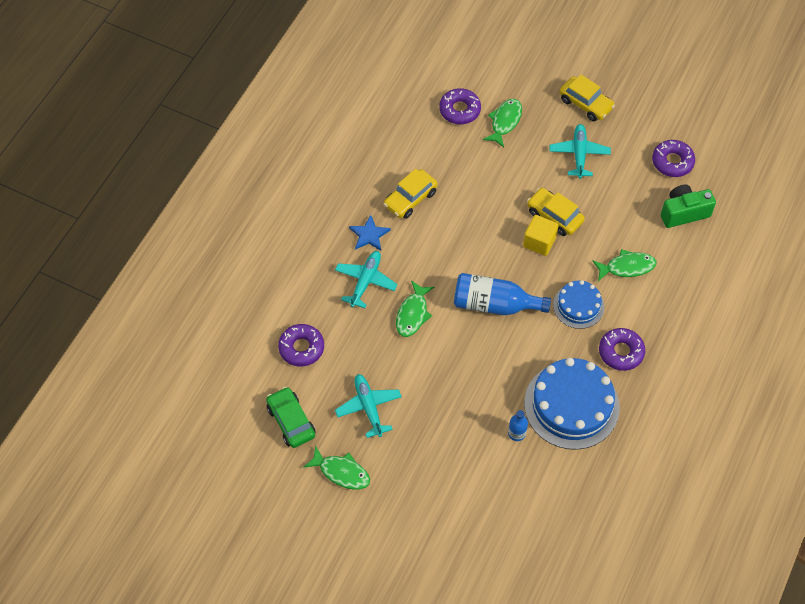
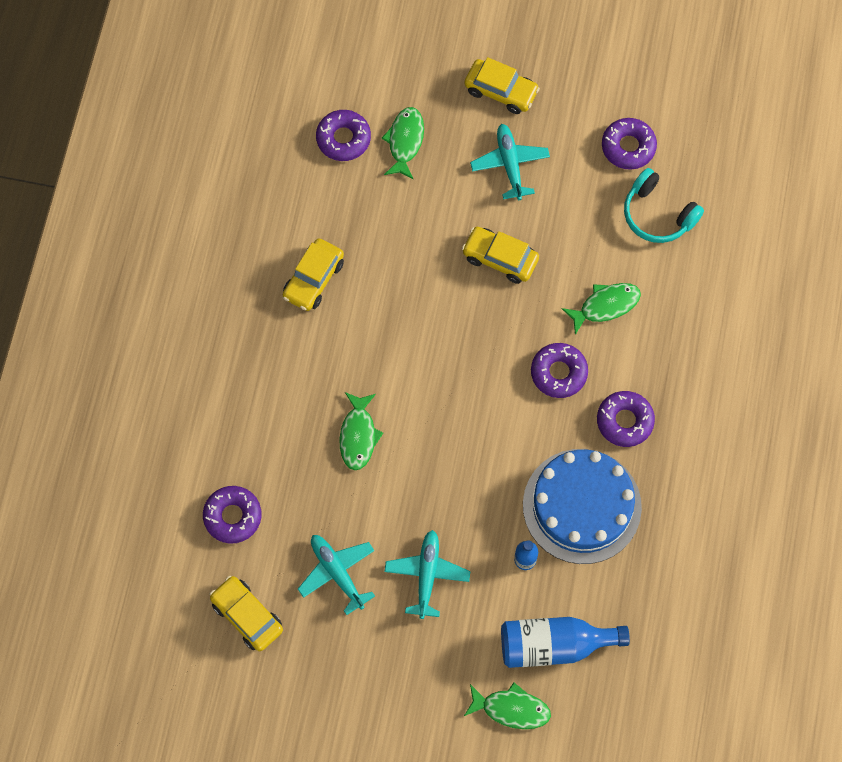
camera: 15 degrees left, 10 degrees up
green car [266,387,316,448] -> yellow car [210,576,283,651]
green fish [303,445,370,490] -> green fish moved to [464,683,551,729]
turquoise plane [335,251,397,308] -> turquoise plane moved to [384,530,470,619]
blue star [349,215,391,251] -> none
blue bottle [454,273,551,315] -> blue bottle moved to [501,617,630,668]
yellow cube [523,215,558,256] -> none
blue cake [553,280,604,329] -> purple donut [531,343,588,398]
green camera [661,185,716,228] -> turquoise headphones [624,168,704,243]

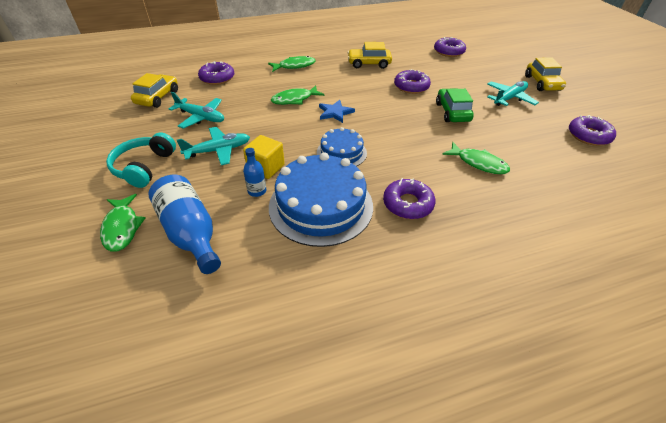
camera: 60 degrees right, 25 degrees down
turquoise plane [298,535,375,615] -> turquoise plane turned 90 degrees clockwise [169,92,224,129]
green fish [382,107,424,180] -> green fish moved to [268,56,316,72]
yellow car [462,227,539,284] -> green car [436,88,474,122]
purple donut [531,343,588,398] -> purple donut moved to [394,69,431,94]
turquoise headphones [624,168,704,243] -> turquoise headphones moved to [106,132,176,188]
none -> yellow cube [243,135,285,179]
none -> blue cake [317,127,367,167]
none -> blue star [319,100,355,123]

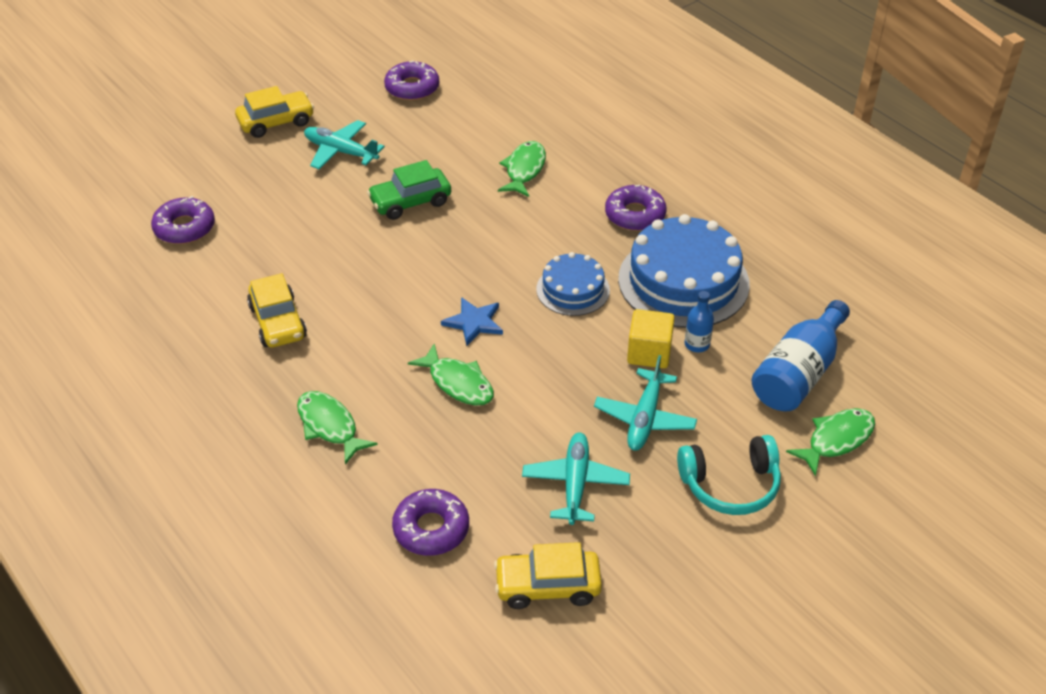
camera: 110 degrees left, 0 degrees up
turquoise plane [177,127,250,165] -> turquoise plane turned 120 degrees counterclockwise [594,355,697,451]
purple donut [394,69,431,94] -> none

